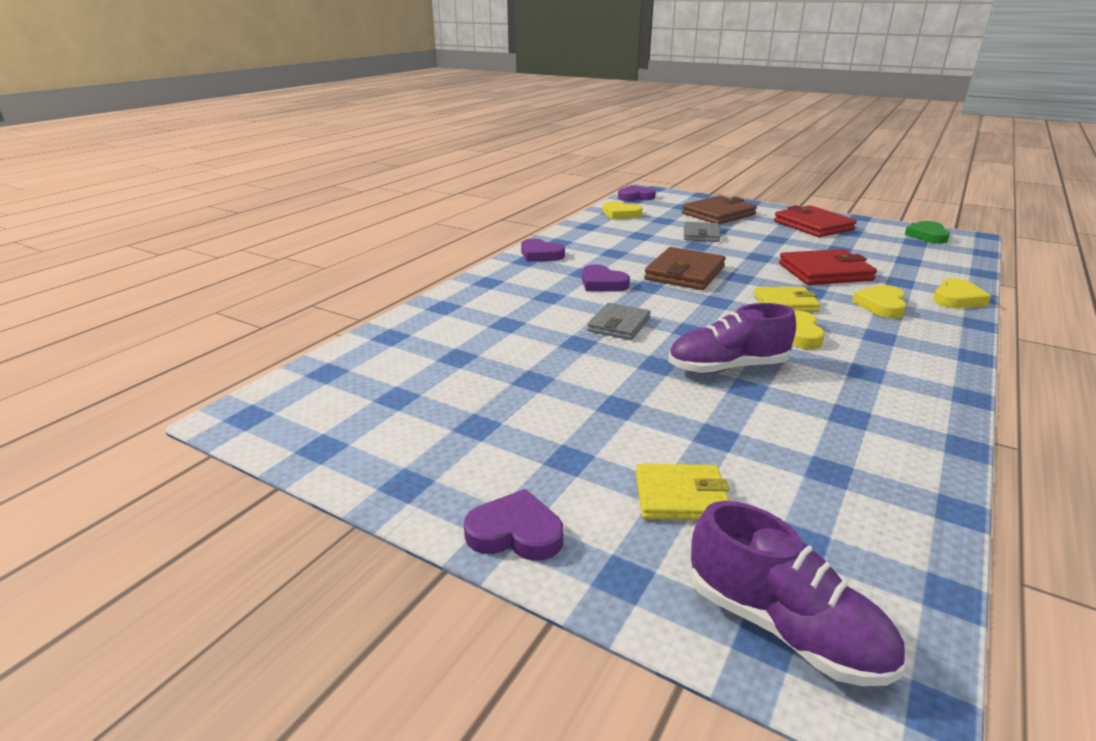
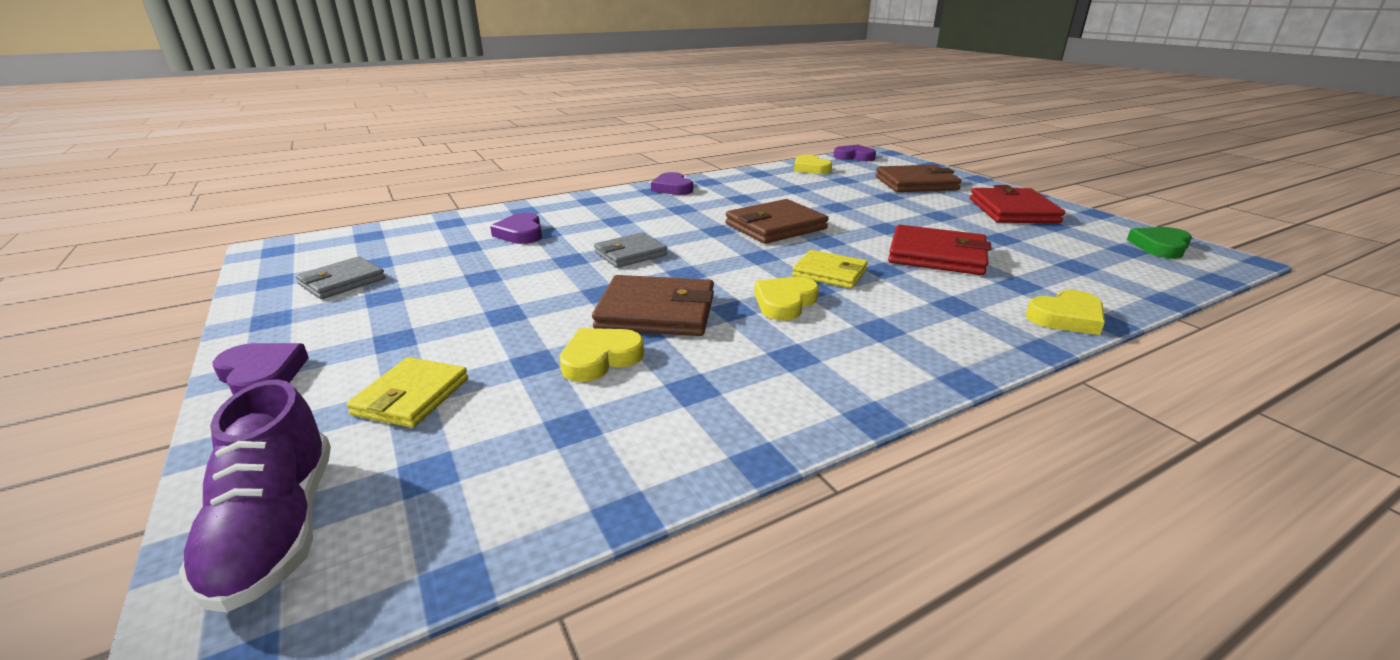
camera: 30 degrees right, 0 degrees up
purple heart [582,264,630,292] -> purple heart moved to [490,213,542,244]
yellow wallet [636,464,729,520] -> yellow wallet turned 75 degrees clockwise [346,357,468,428]
purple shoe [668,303,796,374] -> brown wallet [592,275,714,336]
grey wallet [684,222,721,242] -> grey wallet moved to [296,256,385,299]
yellow heart [852,285,907,318] -> yellow heart moved to [560,328,644,382]

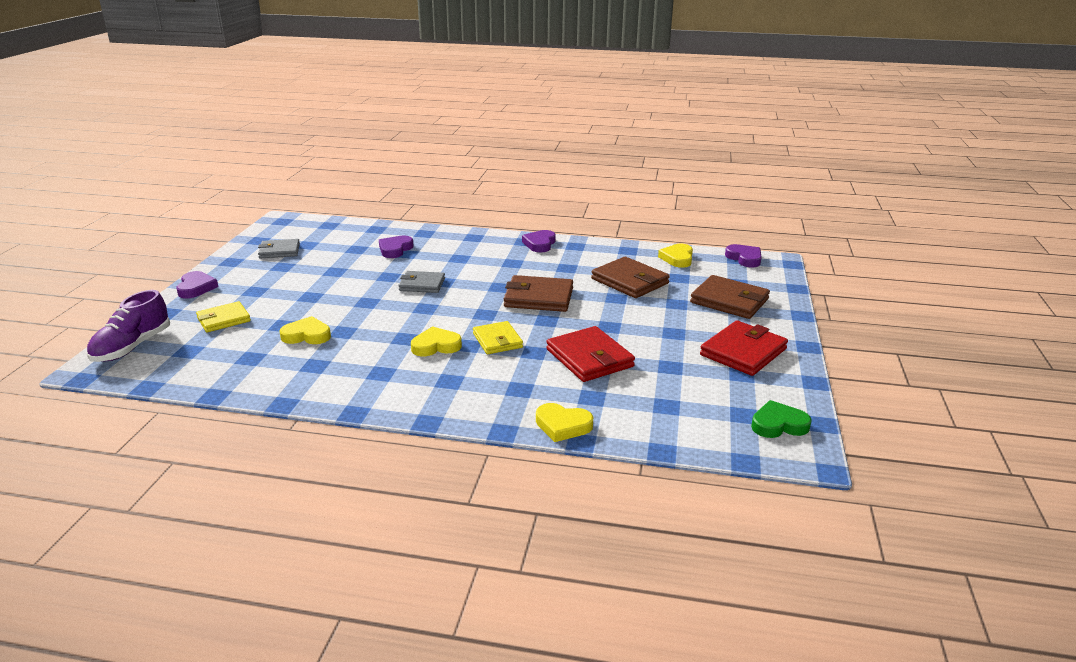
camera: 40 degrees right, 0 degrees up
brown wallet [592,275,714,336] -> brown wallet moved to [591,257,670,298]

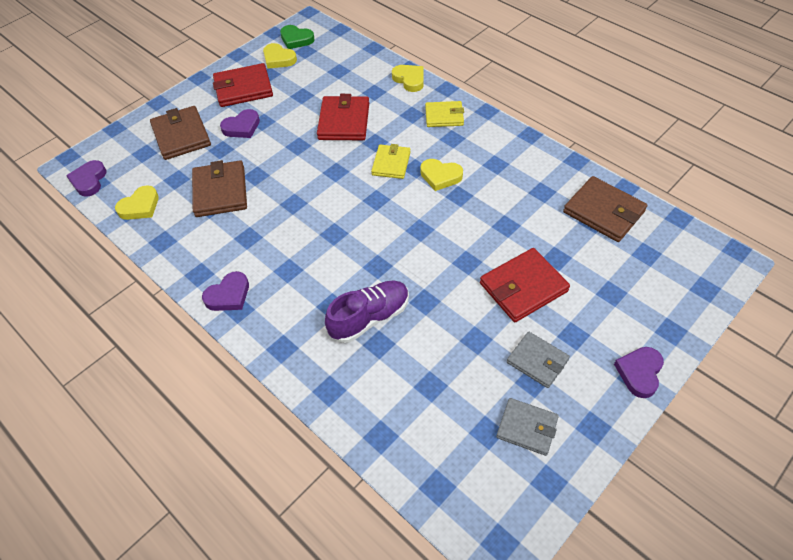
camera: 145 degrees left, 25 degrees up
purple shoe [87,290,170,362] -> purple shoe moved to [325,281,409,343]
yellow wallet [196,301,251,332] -> yellow wallet moved to [425,101,464,127]
yellow heart [279,316,331,344] -> yellow heart moved to [263,43,297,69]
purple heart [379,235,414,258] -> purple heart moved to [220,109,260,138]
grey wallet [398,271,445,293] -> grey wallet moved to [507,332,570,388]
brown wallet [504,275,573,312] -> brown wallet moved to [563,176,648,242]
none -> red wallet [480,248,570,322]

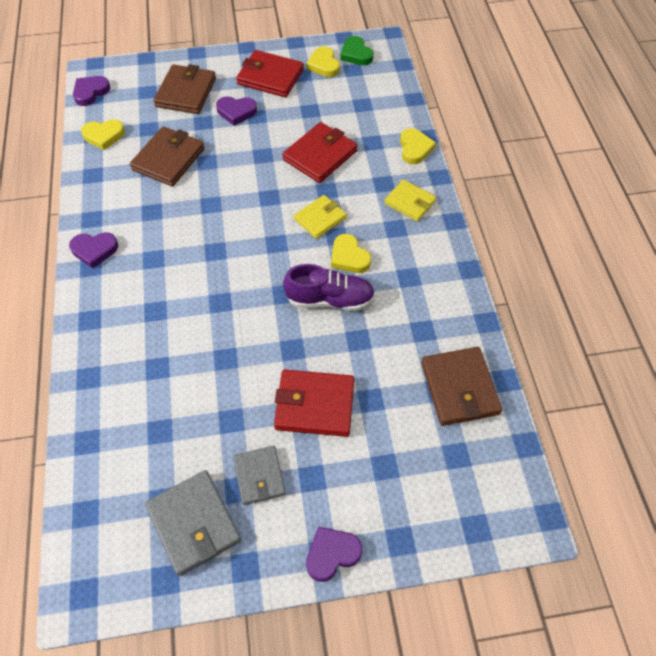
camera: 35 degrees right, 5 degrees up
purple shoe [325,281,409,343] -> purple shoe moved to [283,264,375,311]
grey wallet [496,398,559,456] -> grey wallet [145,470,241,576], size x1.53

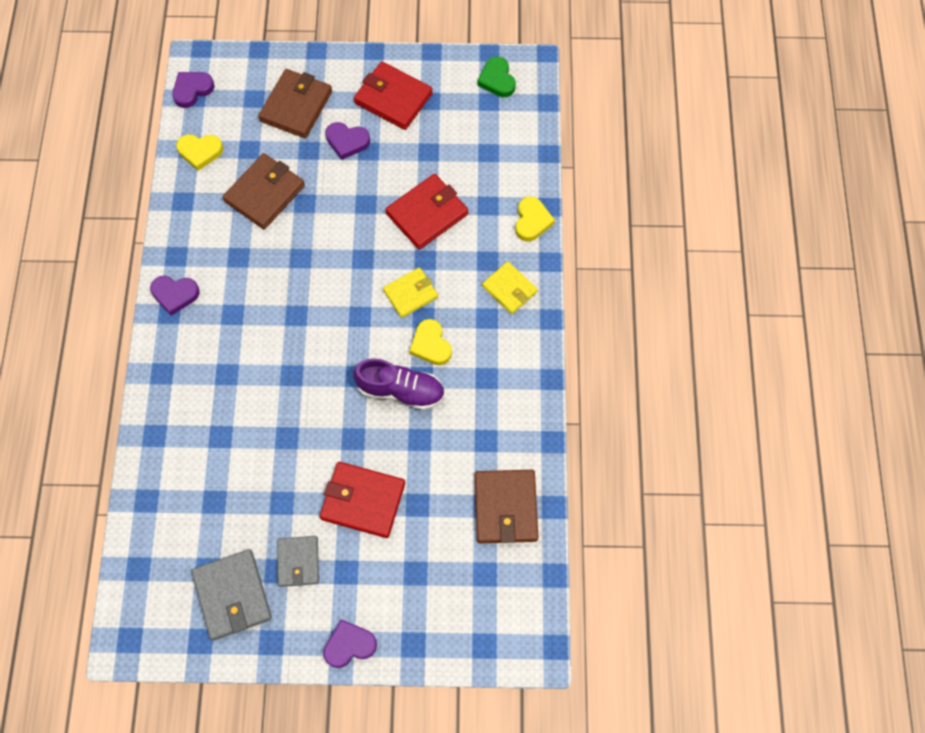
camera: 10 degrees right, 10 degrees up
yellow heart [306,46,340,77] -> none

